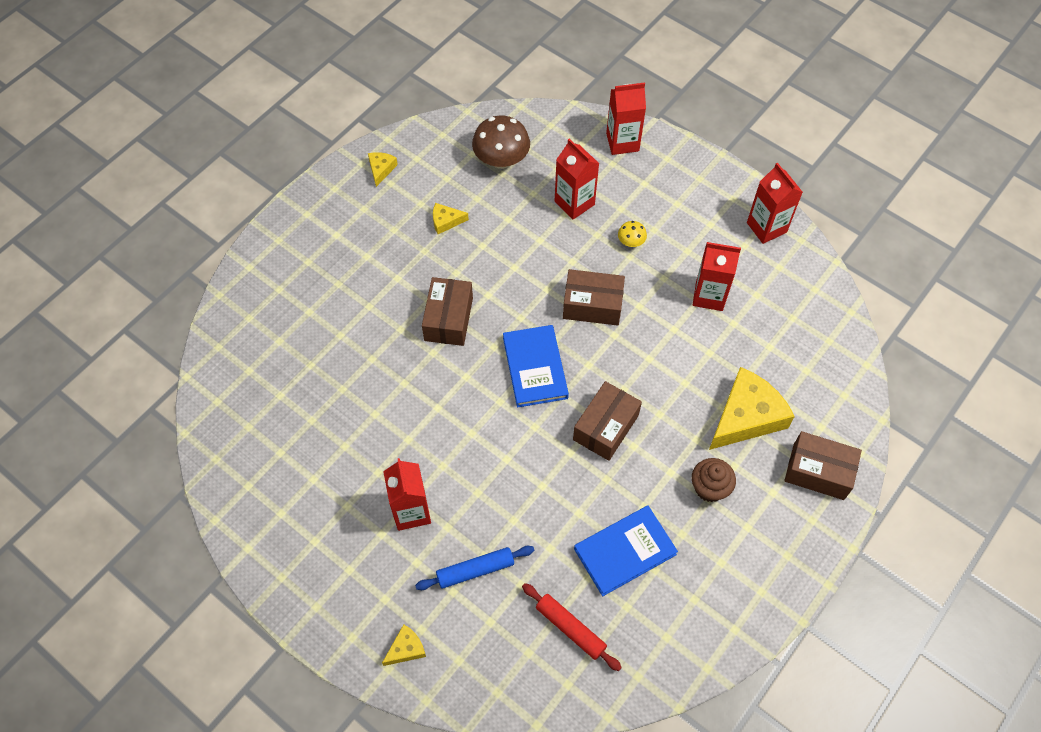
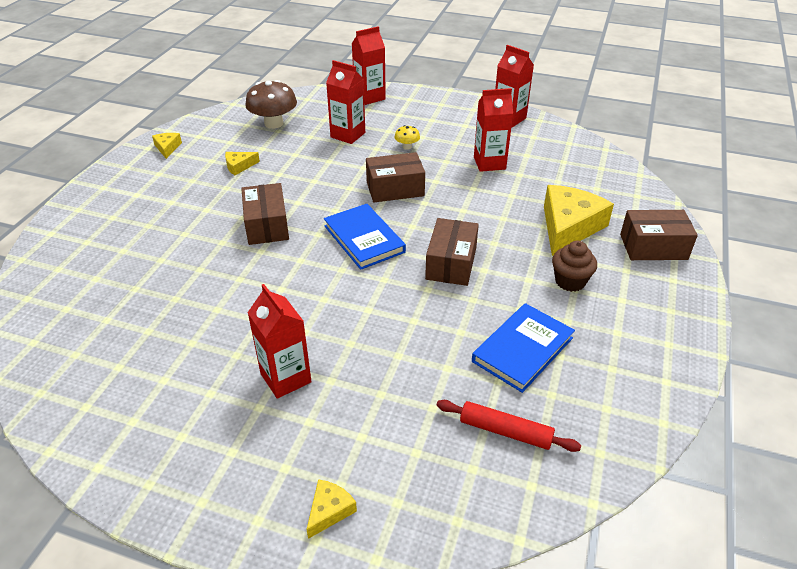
camera: 20 degrees left, 20 degrees down
blue rolling pin [415,546,534,590] -> none

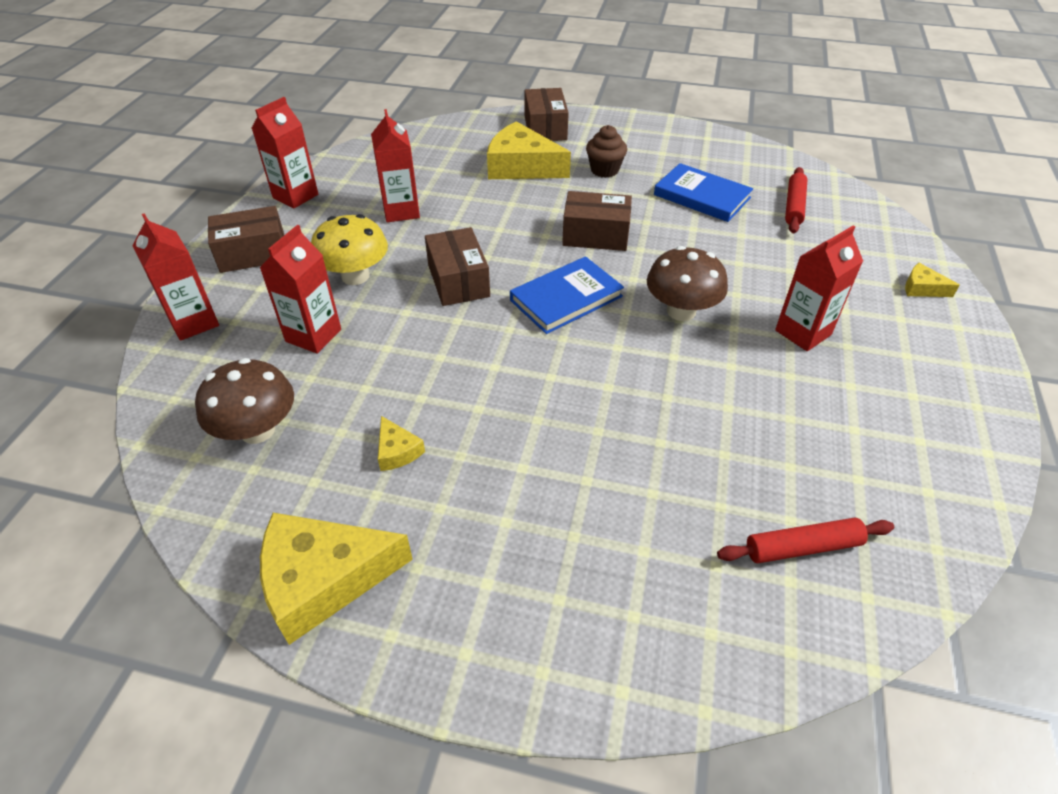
camera: 95 degrees left, 5 degrees up
yellow cheese [152,133,182,159] -> yellow cheese [260,513,413,645], size x2.18
brown box [241,183,289,245] -> brown box moved to [208,206,284,273]
yellow mushroom [394,125,420,150] -> yellow mushroom [311,214,388,285], size x2.07
none -> brown mushroom [647,246,728,321]
none -> red rolling pin [717,517,894,563]

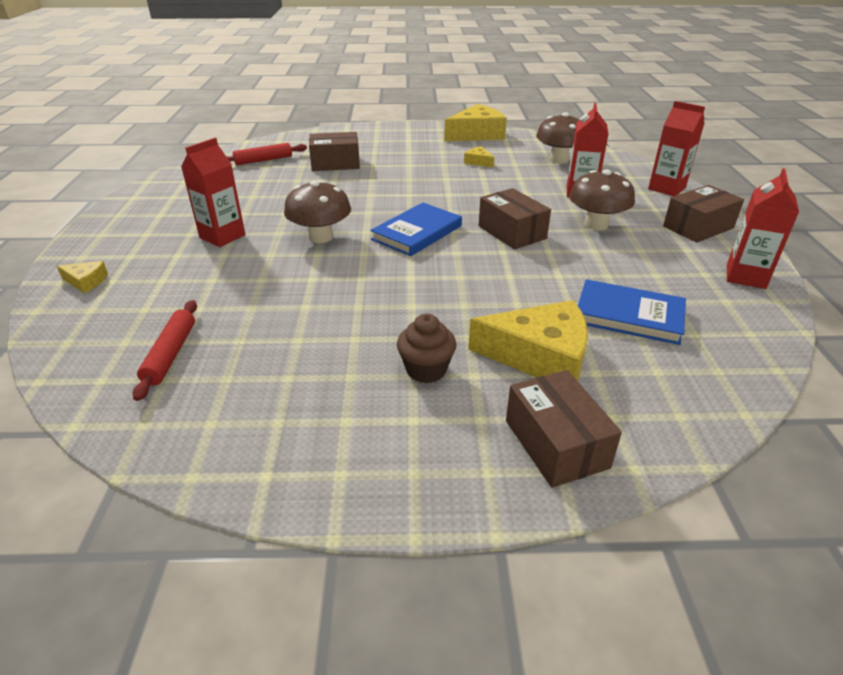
camera: 165 degrees right, 10 degrees down
yellow mushroom [311,214,388,285] -> brown mushroom [569,169,635,230]
red carton [371,109,420,222] -> none
brown box [562,191,632,251] -> brown box moved to [309,132,360,171]
blue book [654,163,753,222] -> blue book moved to [578,279,686,345]

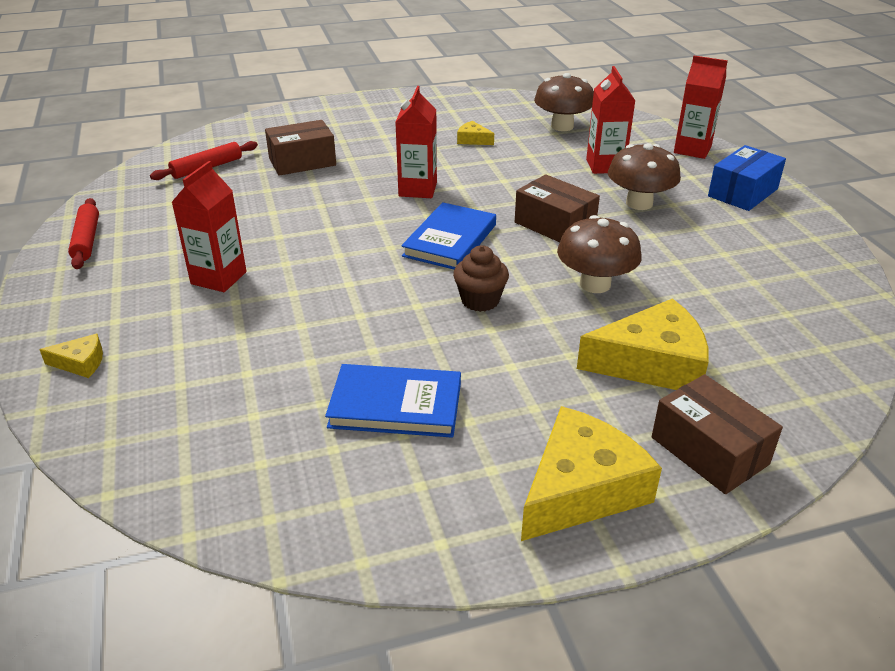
camera: 15 degrees left, 0 degrees up
red rolling pin [133,300,197,401] -> red rolling pin moved to [68,198,99,269]
brown mushroom [284,180,351,243] -> brown mushroom moved to [557,215,642,293]
brown cupcake [397,314,456,383] -> brown cupcake moved to [453,245,509,312]
yellow cheese [444,104,507,141] -> yellow cheese moved to [521,406,662,541]
blue book [578,279,686,345] -> blue book moved to [325,364,461,438]
brown box [663,185,744,243] -> blue box [708,145,786,211]
red carton [727,168,799,289] -> red carton moved to [395,86,437,198]

